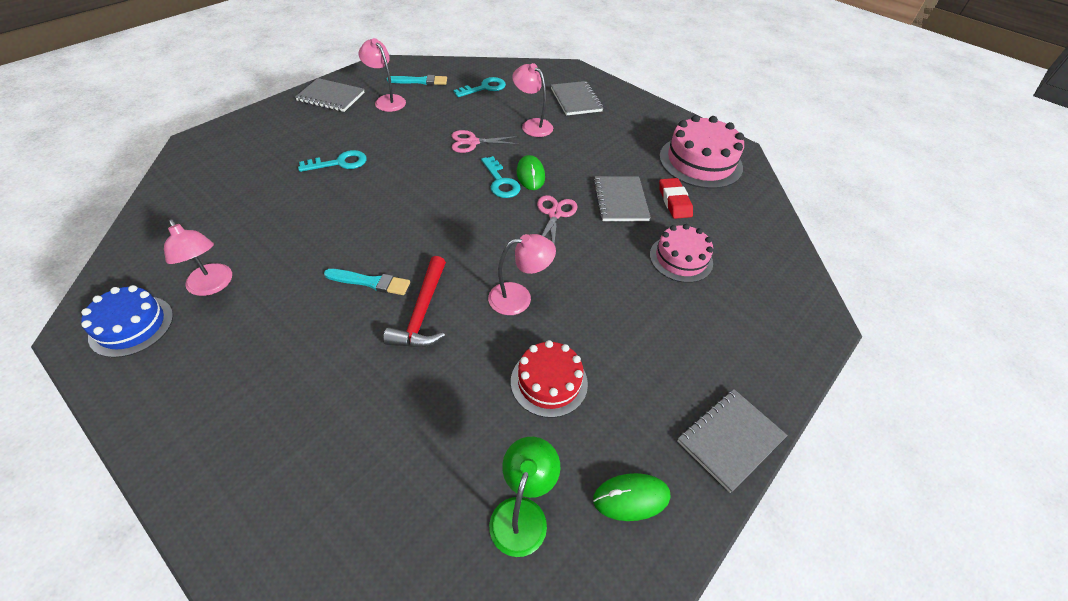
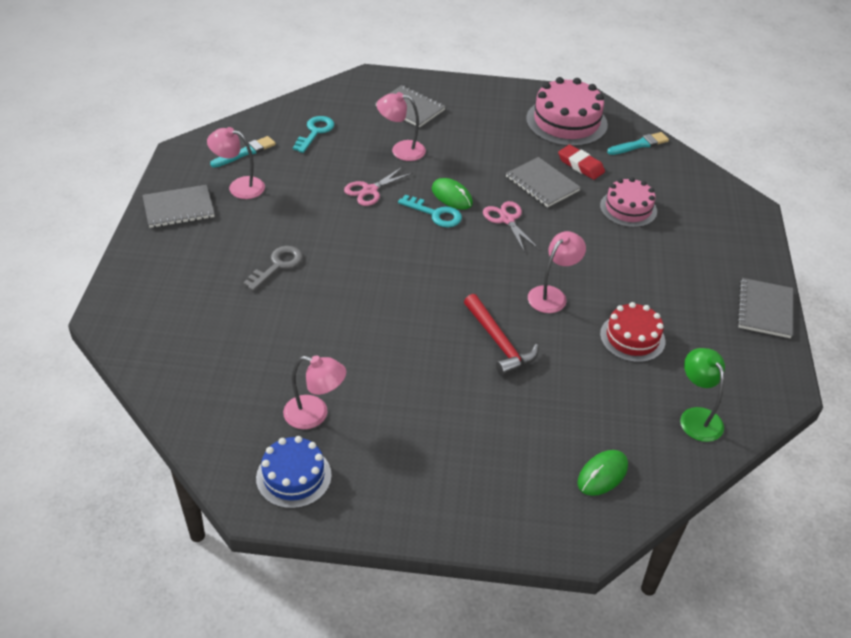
camera: 35 degrees left, 5 degrees down
turquoise key [298,150,367,172] -> grey key [243,246,303,291]
turquoise brush [324,269,410,295] -> turquoise brush moved to [607,132,669,155]
green mouse [593,473,670,521] -> green mouse moved to [577,450,628,496]

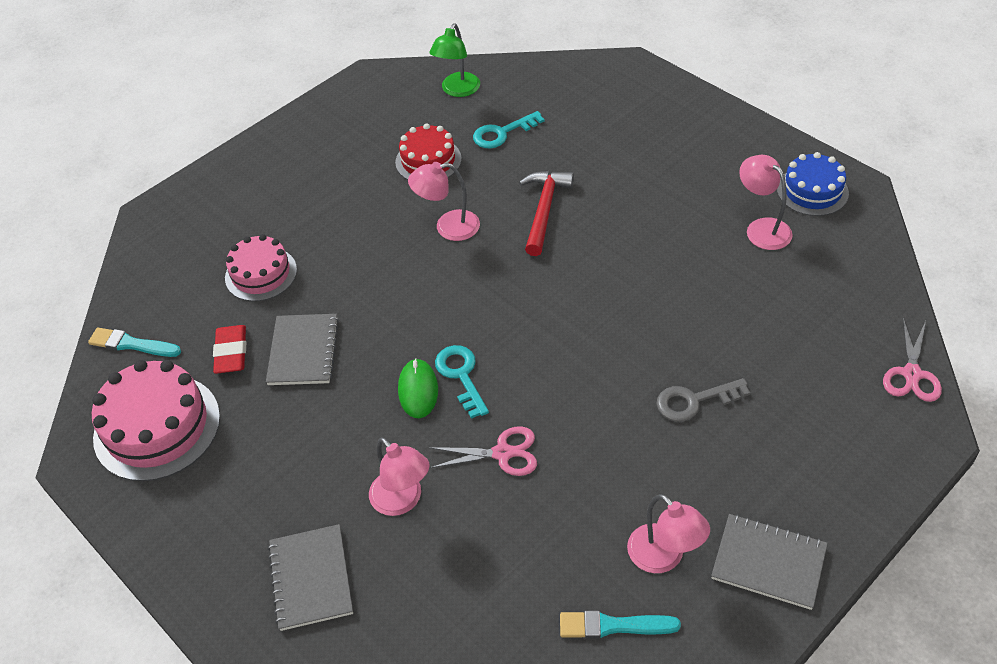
camera: 135 degrees left, 5 degrees up
turquoise key [293,116,334,153] -> turquoise key moved to [473,111,544,148]
pink scissors [483,201,539,253] -> pink scissors moved to [883,318,942,402]
green mouse [577,450,628,496] -> none
grey notebook [737,278,793,338] -> none

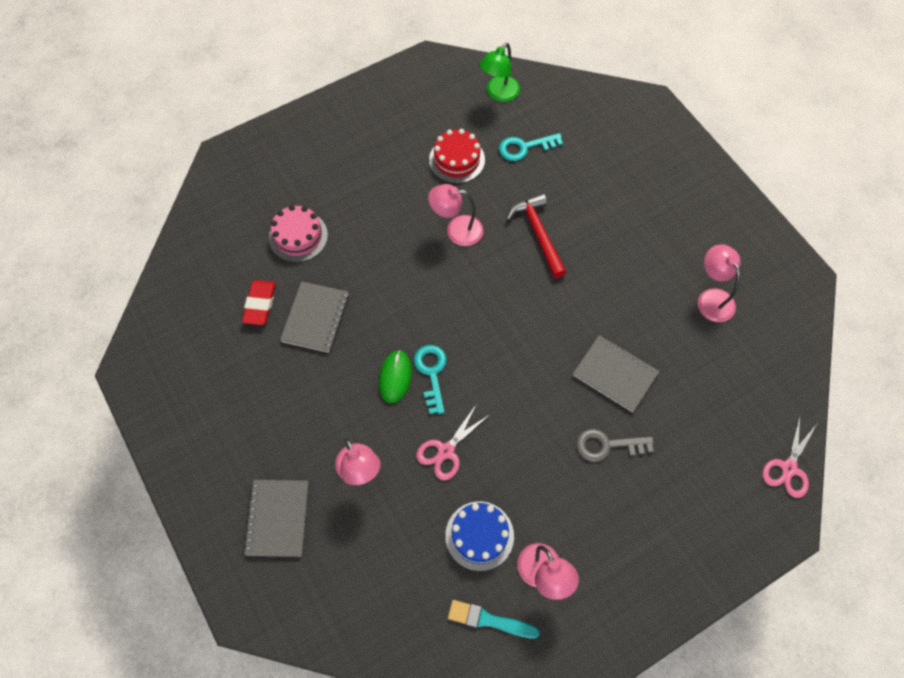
camera: 10 degrees right, 15 degrees up
turquoise brush [88,328,181,357] -> none
pink cake [92,360,220,481] -> none
pink scissors [429,426,537,476] -> pink scissors turned 120 degrees clockwise [416,405,489,481]
red hammer [519,171,574,256] -> red hammer turned 45 degrees counterclockwise [506,193,567,278]
grey notebook [711,514,828,610] -> grey notebook moved to [573,335,659,412]
blue cake [777,152,849,216] -> blue cake moved to [445,501,514,571]

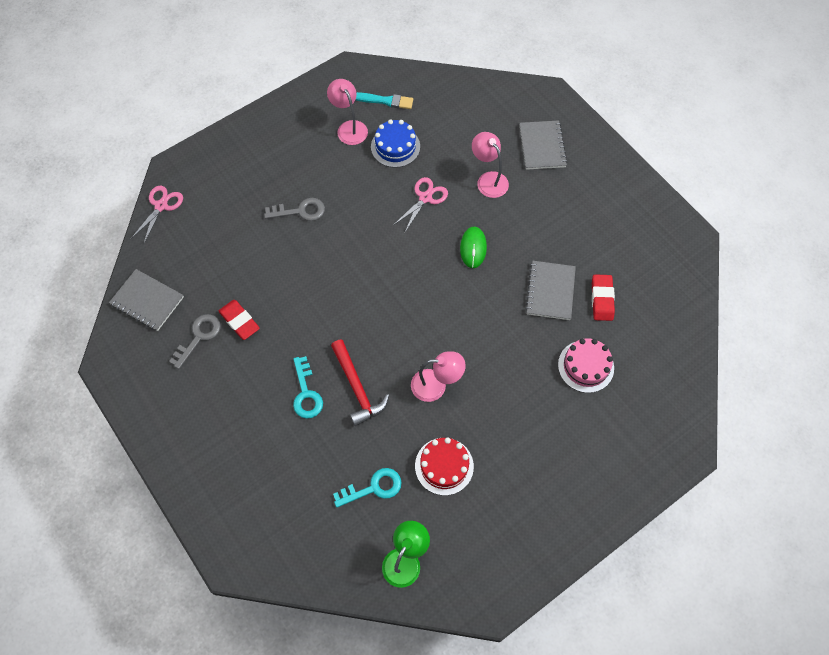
camera: 175 degrees right, 0 degrees up
turquoise key [414,345,447,414] -> turquoise key moved to [293,356,323,419]
grey notebook [573,335,659,412] -> grey notebook moved to [109,269,184,331]
pink lamp [698,244,741,322] -> grey key [169,314,221,369]
none -> red eraser [219,300,260,340]

